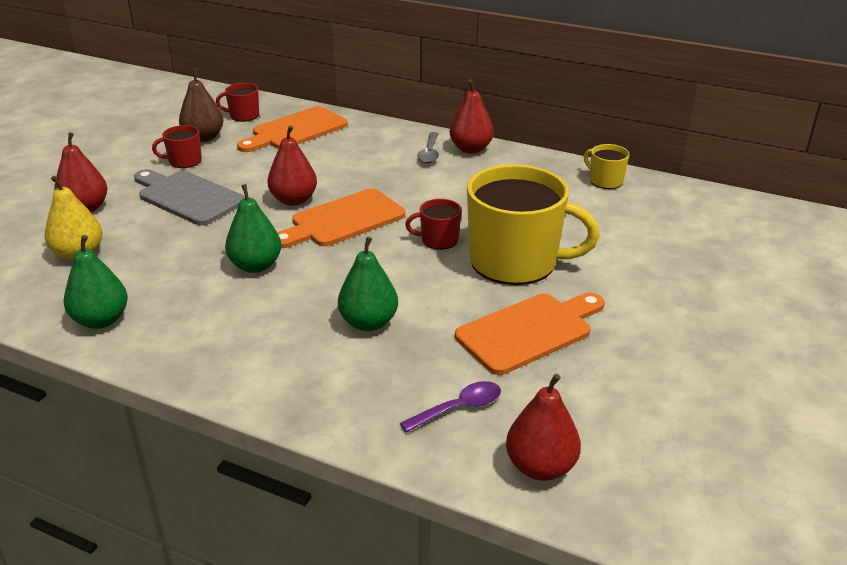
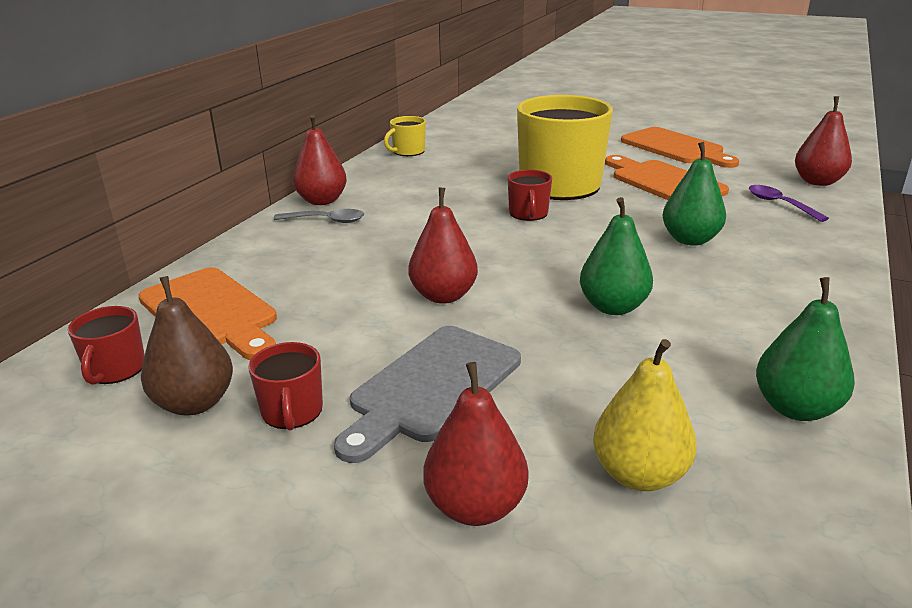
camera: 90 degrees left, 5 degrees down
orange cutting board [277,188,405,248] -> orange cutting board moved to [621,127,739,168]

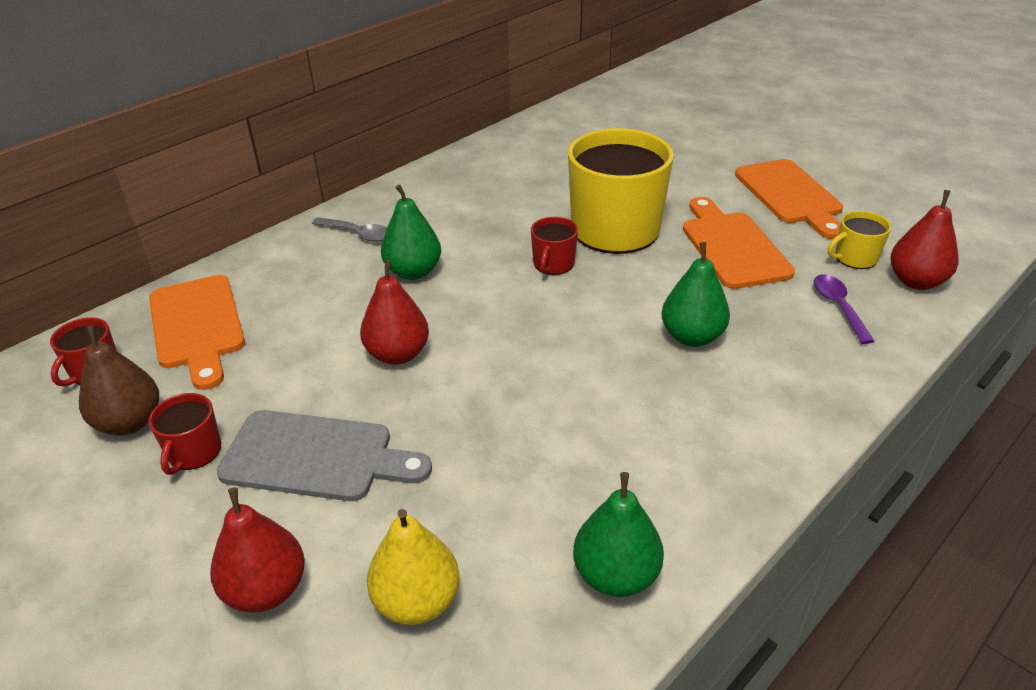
camera: 20 degrees right, 10 degrees up
red pear [293,115,347,205] -> none
grey cutting board [334,326,521,463] -> grey cutting board turned 135 degrees counterclockwise [217,410,432,501]
yellow mug [384,116,426,156] -> yellow mug moved to [828,211,891,269]
green pear [580,197,653,315] -> green pear moved to [381,185,441,280]

